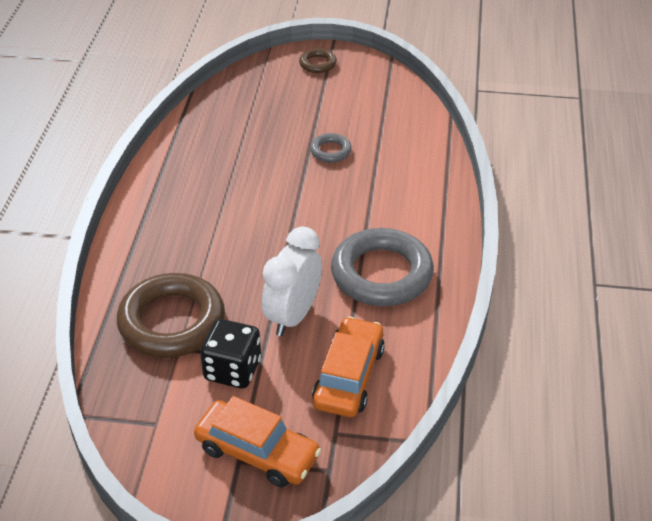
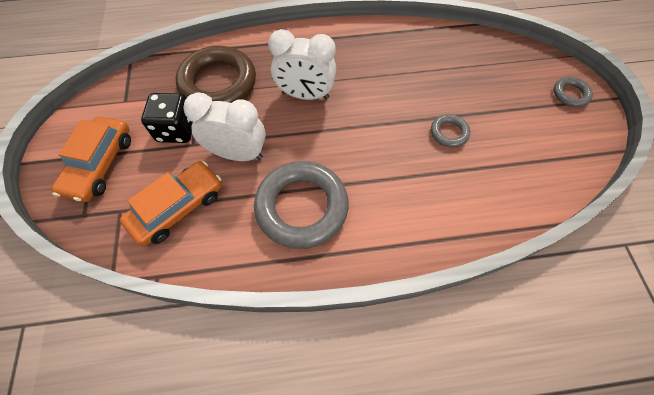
camera: 75 degrees right, 20 degrees up
brown ring [299,48,337,73] -> grey ring [553,77,593,107]
orange car [312,316,385,417] -> orange car turned 45 degrees counterclockwise [120,161,222,246]
none -> white clock [268,29,336,100]

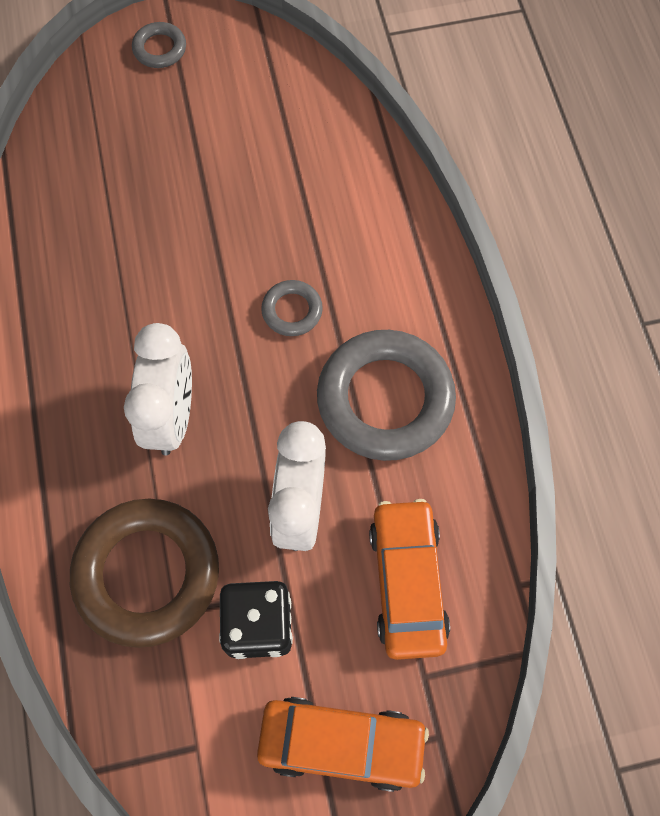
camera: 95 degrees left, 5 degrees up
orange car [120,161,222,246] -> orange car turned 45 degrees clockwise [369,499,450,660]
grey ring [431,114,470,148] -> grey ring moved to [261,280,323,336]

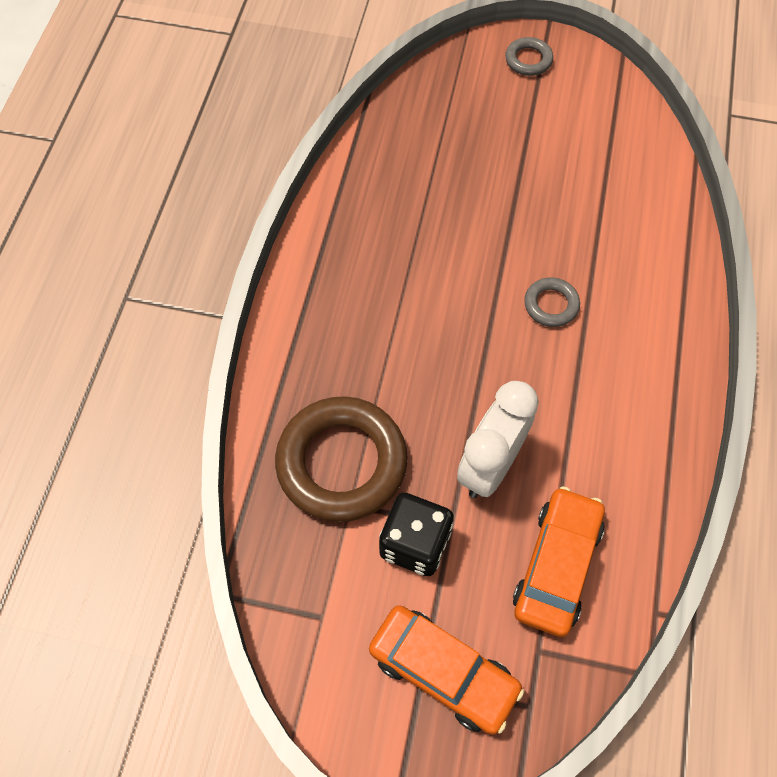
camera: 25 degrees right, 5 degrees down
white clock [124,323,192,455] -> none
grey ring [317,330,456,461] -> none

